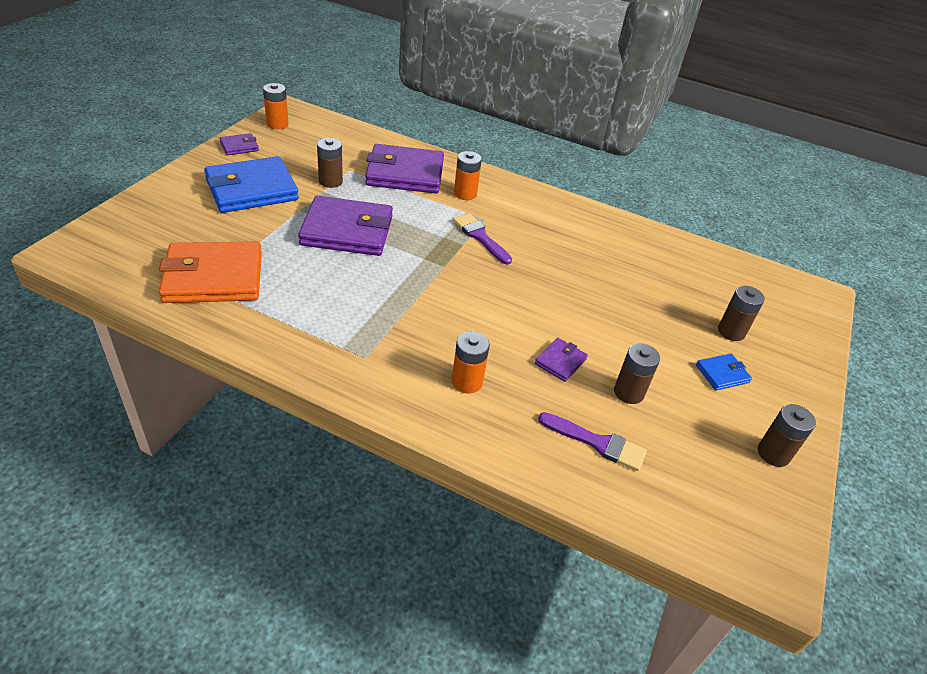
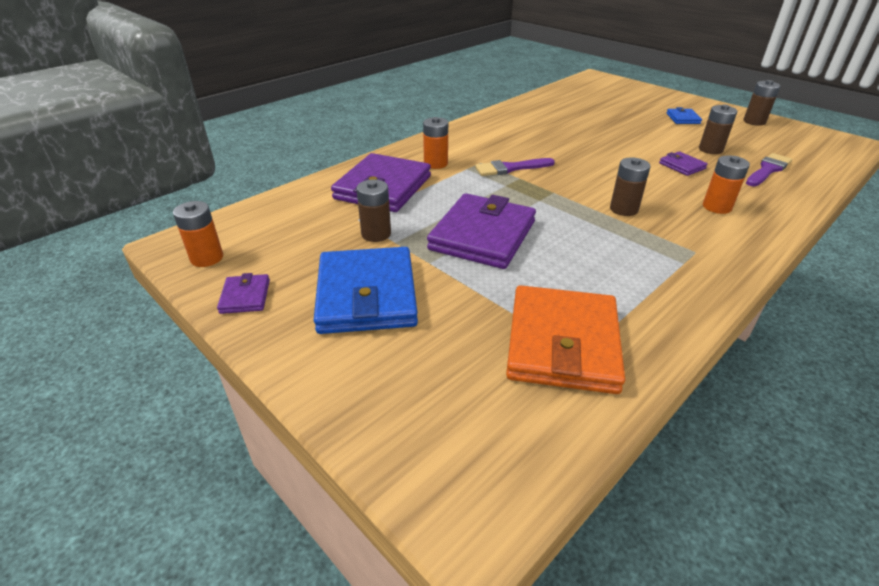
camera: 65 degrees left, 5 degrees down
brown battery [718,286,765,341] -> brown battery moved to [610,157,650,216]

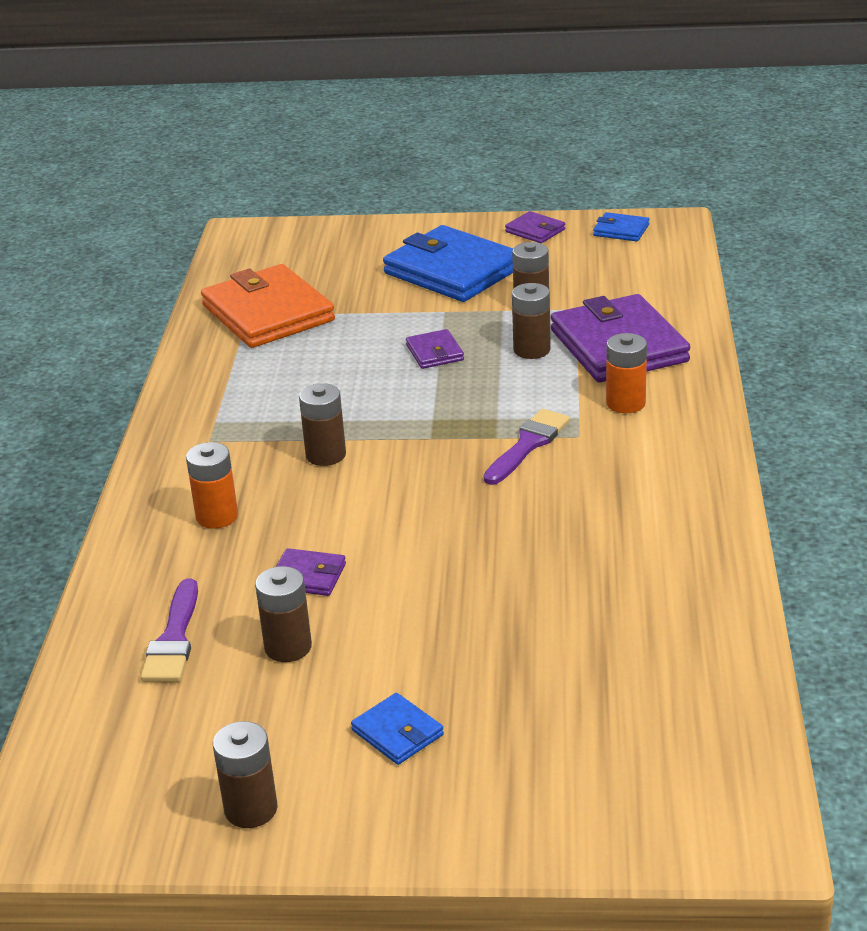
camera: 140 degrees right, 5 degrees down
orange battery [173,201,223,267] -> blue wallet [593,212,649,241]
purple wallet [427,193,536,269] -> purple wallet [406,329,464,369], size x0.45
none -> brown battery [512,283,551,359]

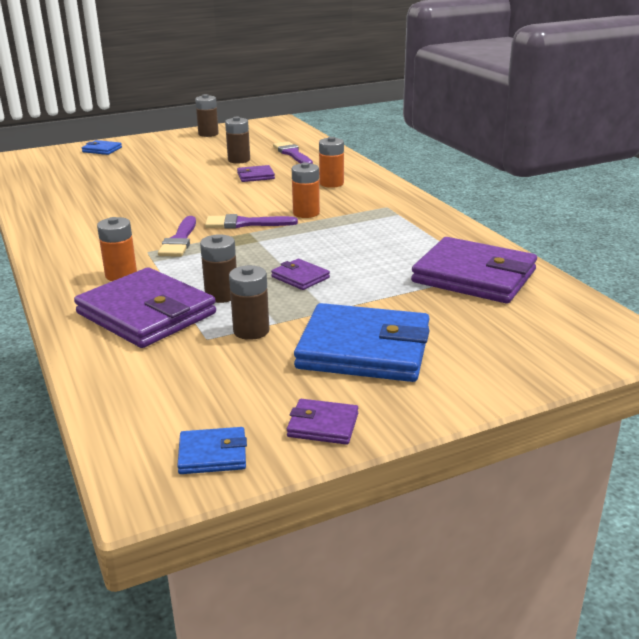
camera: 150 degrees right, 5 degrees down
orange wallet [201,264,335,348] -> purple wallet [411,237,537,303]
brown battery [299,383,346,466] -> orange battery [292,162,320,218]
blue wallet [351,693,444,765] -> blue wallet moved to [82,140,122,155]
none -> purple brush [205,214,298,229]

